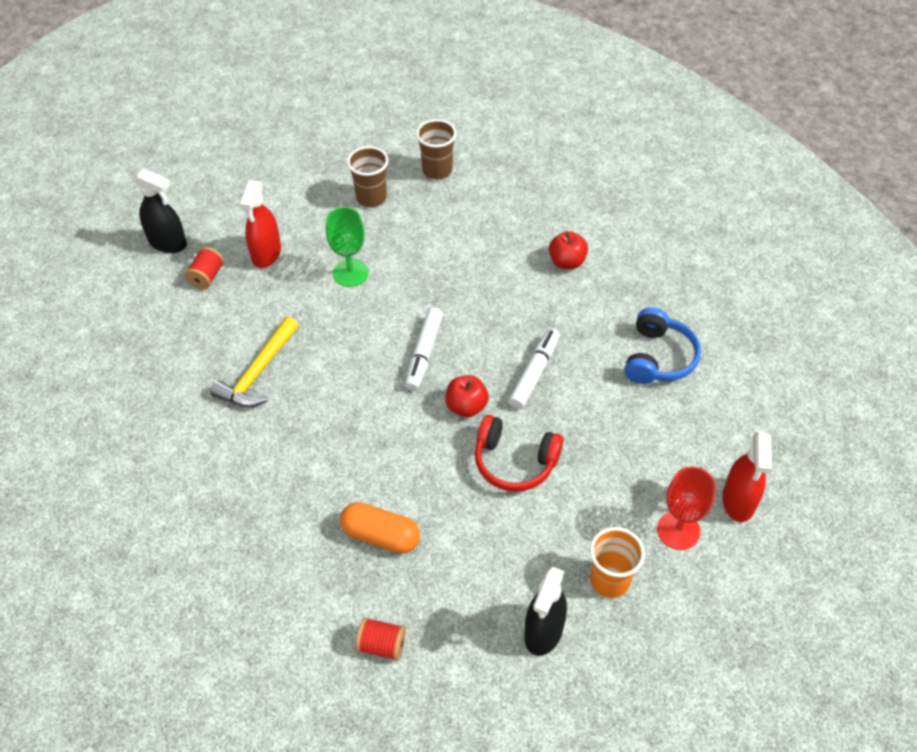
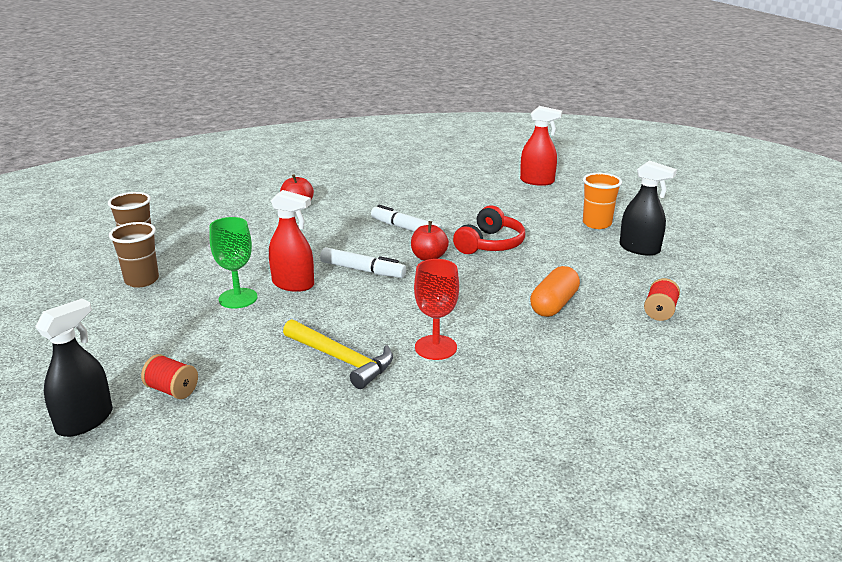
camera: 80 degrees left, 25 degrees down
red spray bottle [239,180,281,268] -> red spray bottle moved to [269,190,314,292]
blue headphones [625,307,701,384] -> none
red goblet [657,467,716,550] -> red goblet moved to [414,259,459,360]

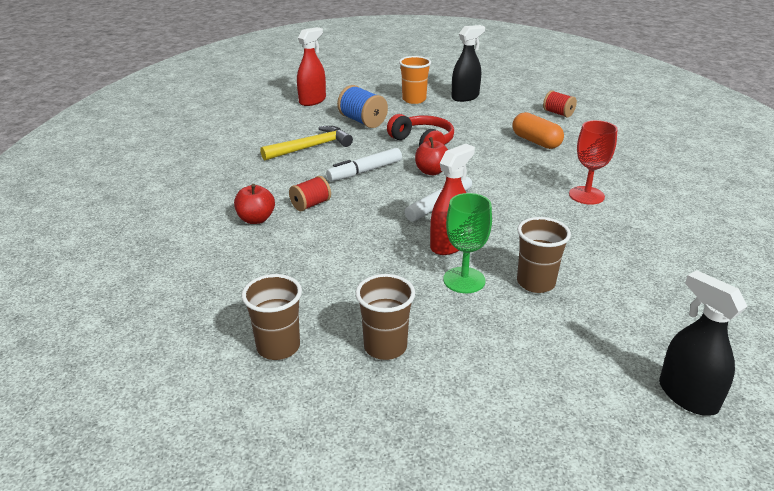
camera: 70 degrees left, 5 degrees up
red spool [141,354,198,399] -> red spool moved to [289,176,331,211]
yellow hammer [283,319,393,389] -> yellow hammer moved to [260,126,353,160]
none -> blue spool [337,85,388,128]
none -> brown cup [517,217,571,293]

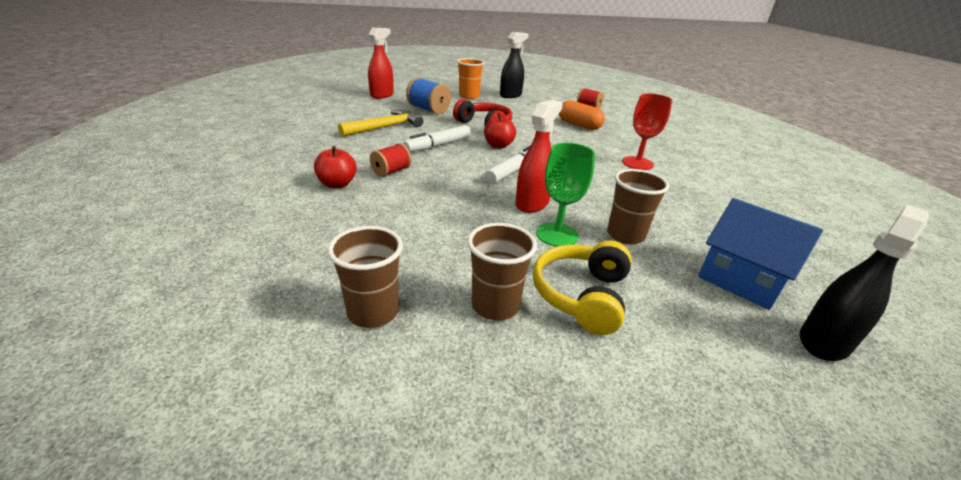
camera: 10 degrees left, 0 degrees up
black spray bottle [659,270,747,416] -> black spray bottle turned 90 degrees clockwise [800,205,929,361]
none -> yellow headphones [533,241,632,335]
none -> blue house [698,198,823,310]

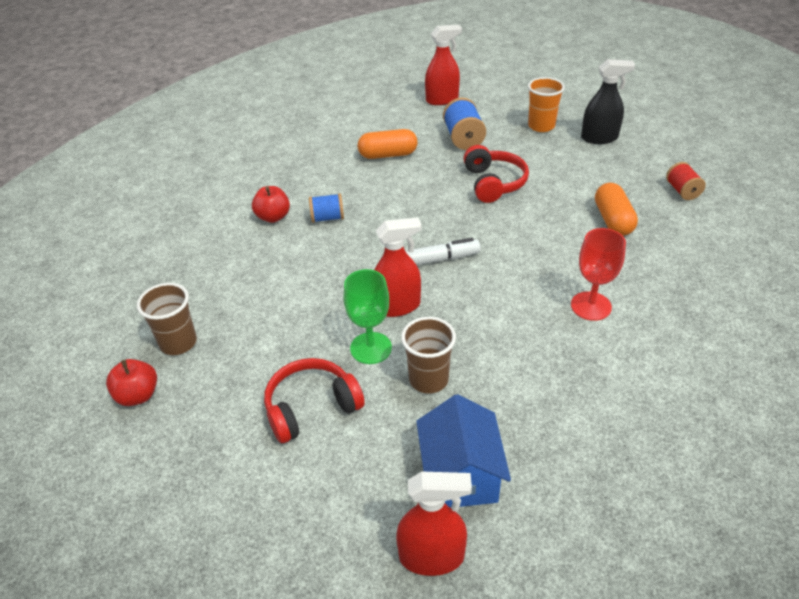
camera: 45 degrees right, 10 degrees up
yellow hammer [338,110,423,137] -> orange capsule [358,129,417,159]
red spool [370,143,411,177] -> blue spool [309,193,344,223]
white marker [404,125,471,152] -> none
brown cup [467,223,537,321] -> none
red apple [484,113,516,149] -> red apple moved to [106,359,157,406]
yellow headphones [533,241,632,335] -> red headphones [264,358,365,443]
black spray bottle [800,205,929,361] -> red spray bottle [396,472,472,576]

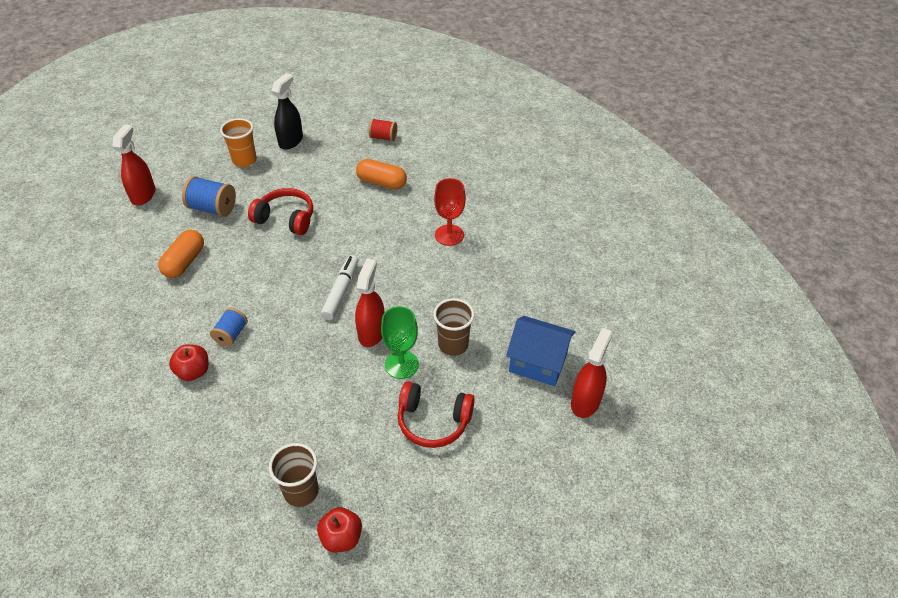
camera: 65 degrees left, 5 degrees up
red headphones [264,358,365,443] -> red headphones turned 75 degrees counterclockwise [398,381,475,448]

